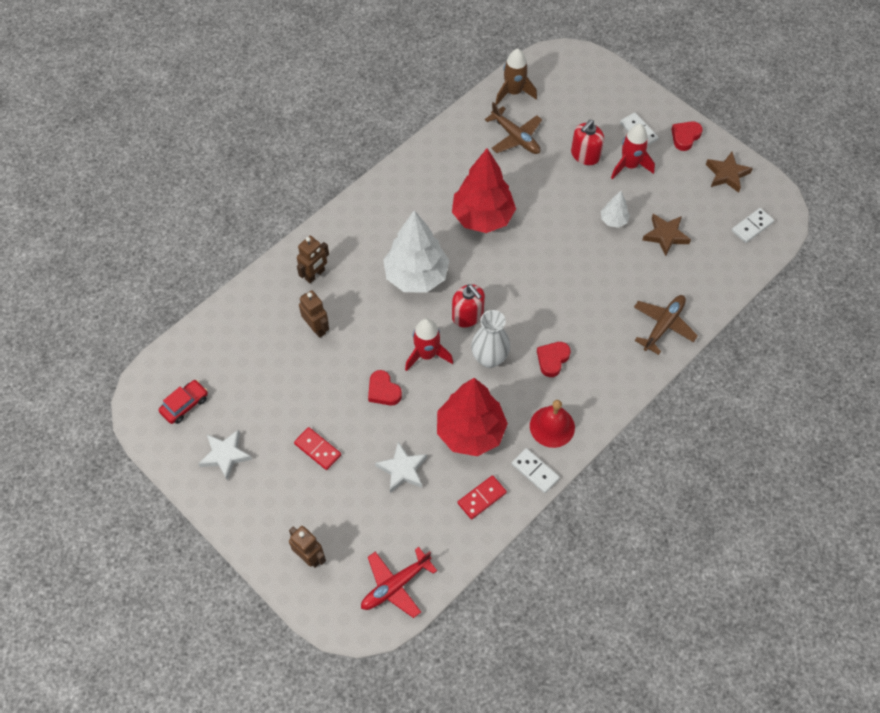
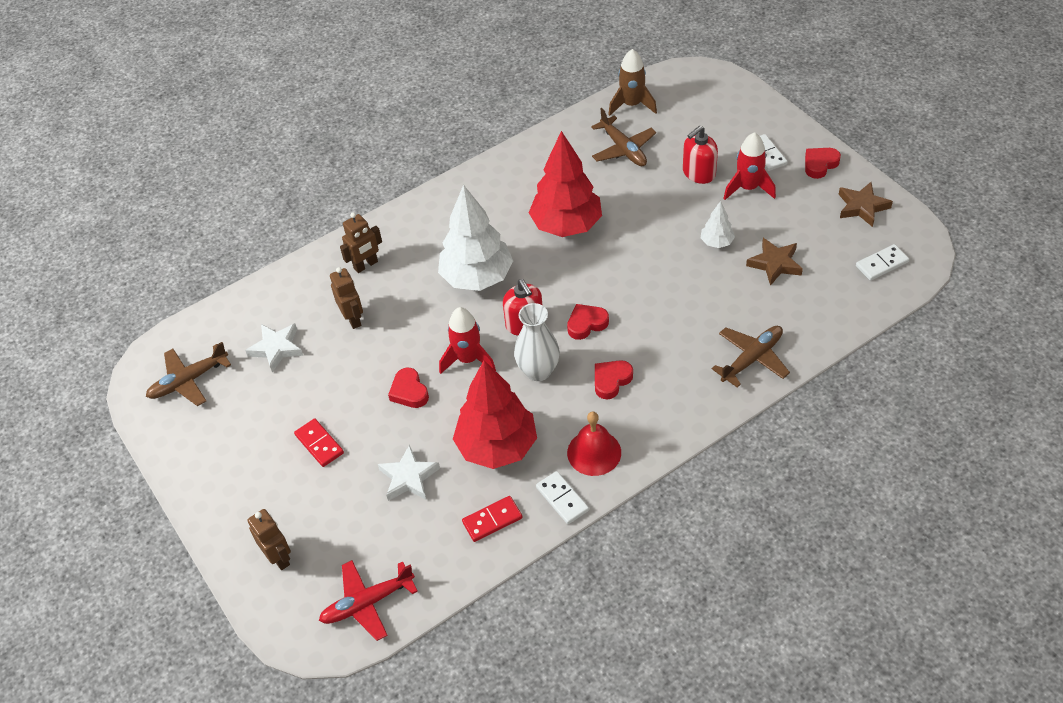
camera: 15 degrees right, 10 degrees down
red car [159,380,208,424] -> brown plane [146,342,231,406]
white star [198,430,252,481] -> white star moved to [245,323,303,373]
none -> red heart [567,304,609,340]

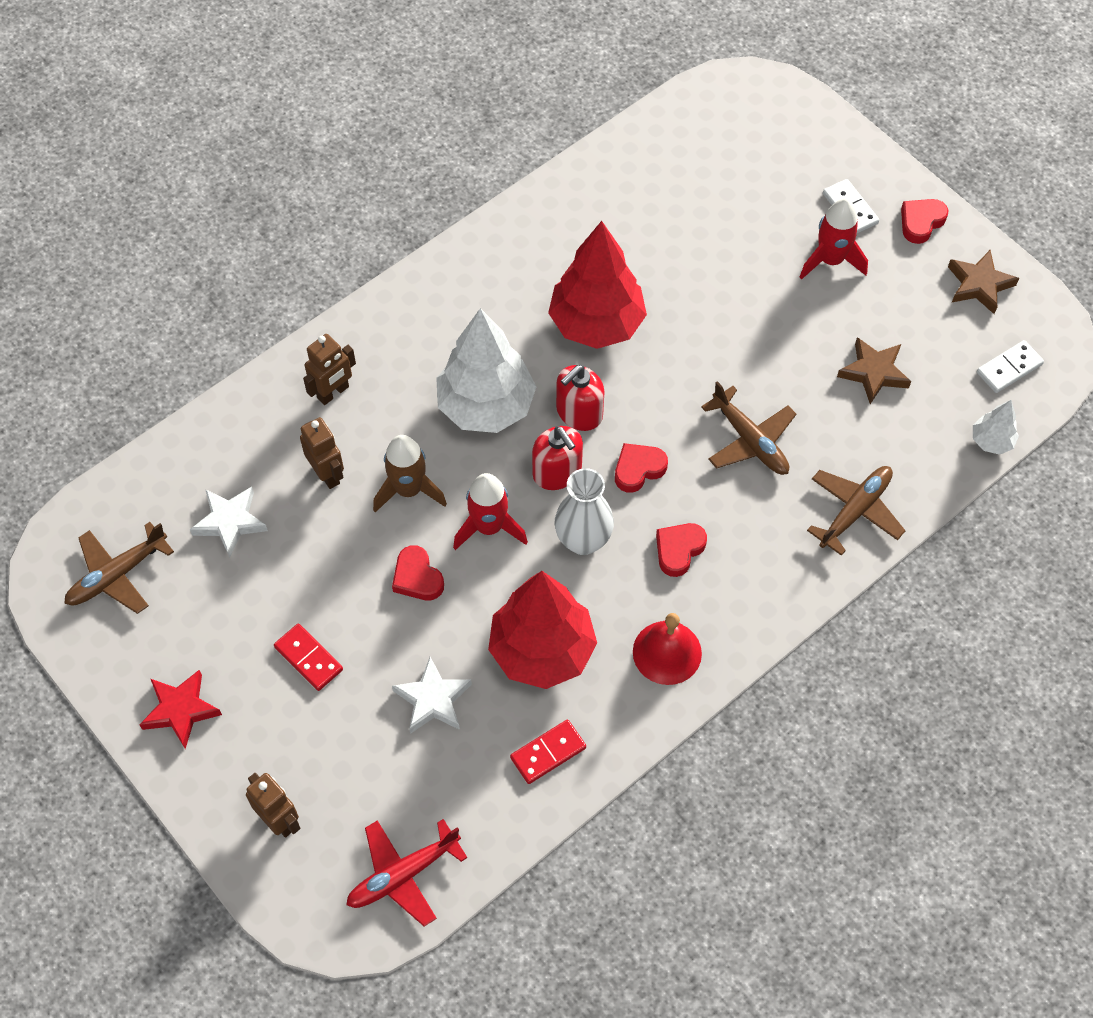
camera: 10 degrees left, 10 degrees up
white domino [536,471,589,524] -> none
brown plane [591,108,656,166] -> brown plane moved to [701,381,796,475]
brown rocket [608,49,657,116] -> brown rocket moved to [373,435,447,512]
red soap dispenser [683,125,718,184] -> red soap dispenser moved to [556,365,604,431]
white tree [701,201,735,248] -> white tree moved to [973,400,1019,455]
none -> red star [139,670,222,749]

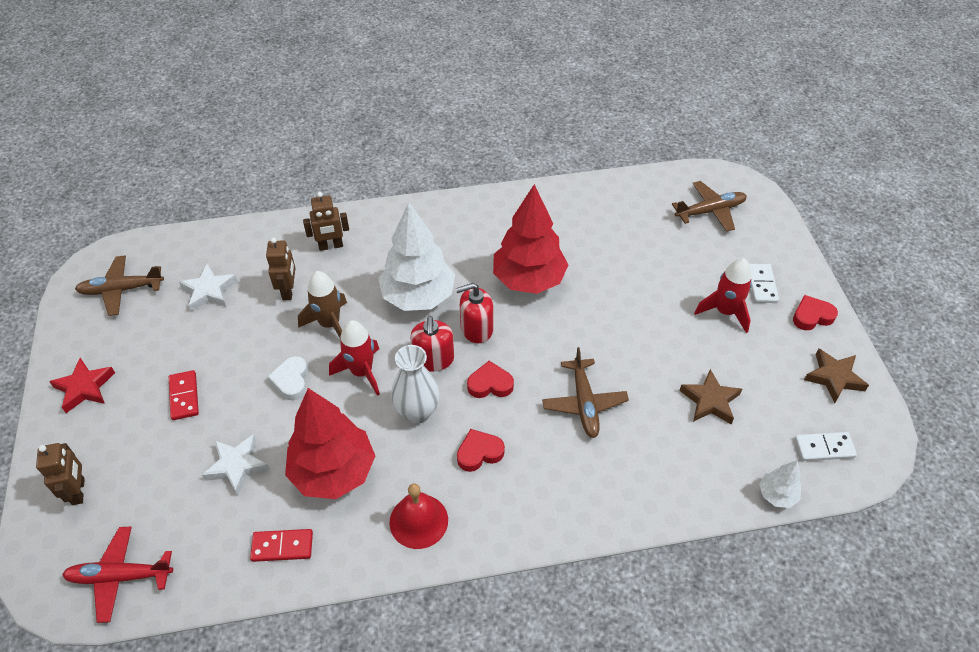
camera: 30 degrees right, 10 degrees down
red heart [392,545,444,600] -> white heart [267,356,308,400]
brown plane [807,466,905,556] -> brown plane moved to [672,181,747,232]

